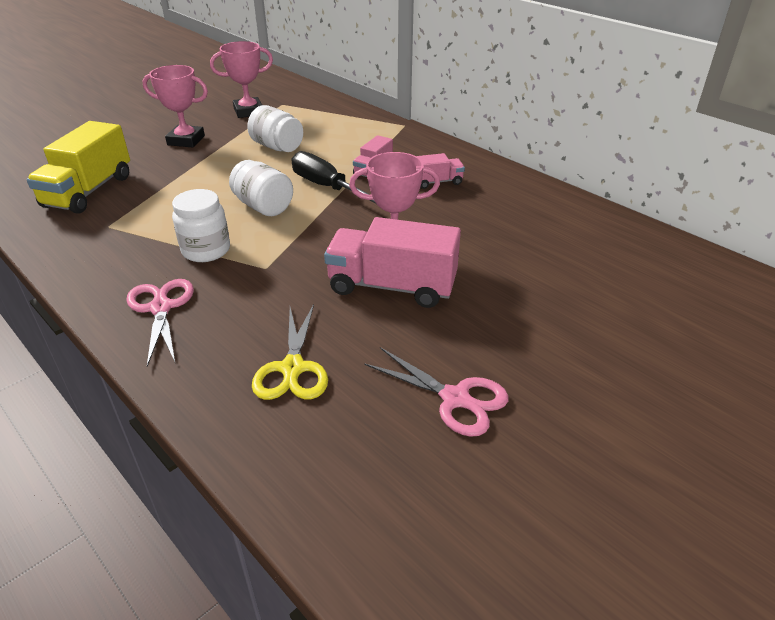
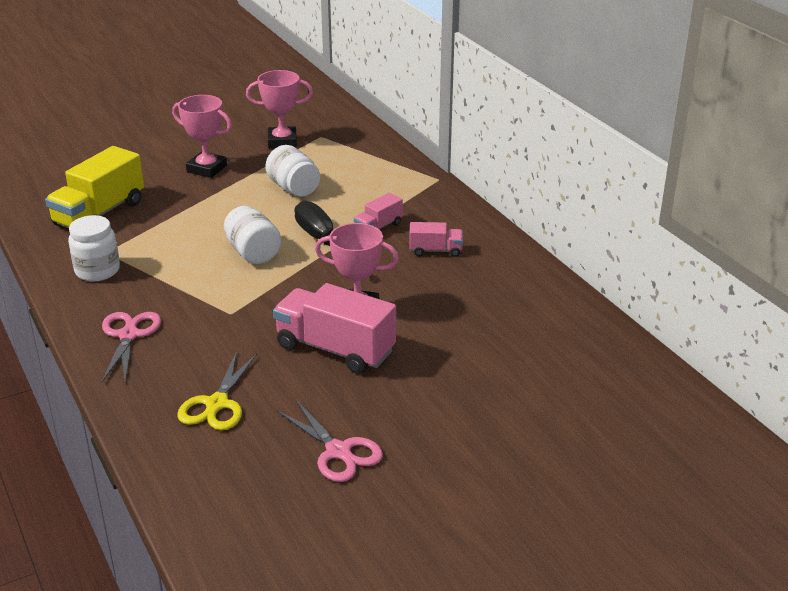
camera: 15 degrees right, 5 degrees down
white jar [172,189,230,262] -> white jar moved to [68,215,120,282]

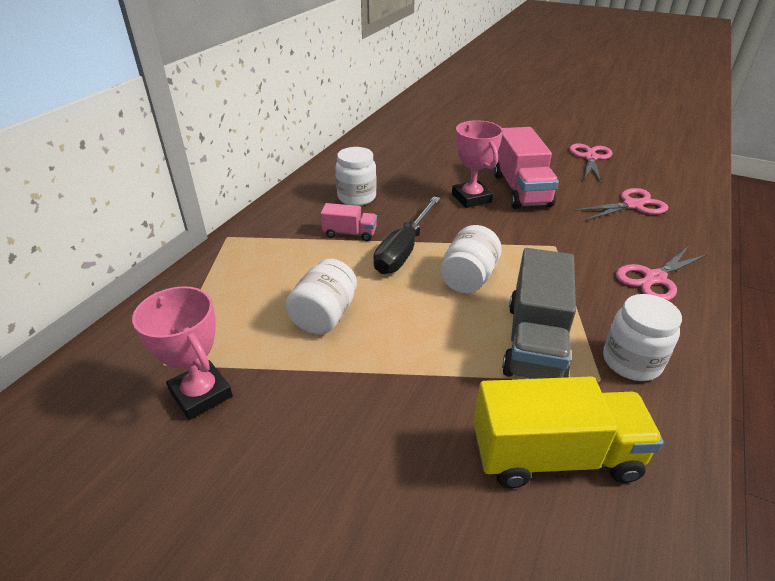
camera: 125 degrees left, 5 degrees up
pink trophy [172,95,232,178] -> none
yellow scissors [177,351,258,430] -> pink scissors [574,188,668,221]
pink truck [409,222,463,257] -> white jar [335,147,377,206]
none -> grey truck [502,248,576,379]

